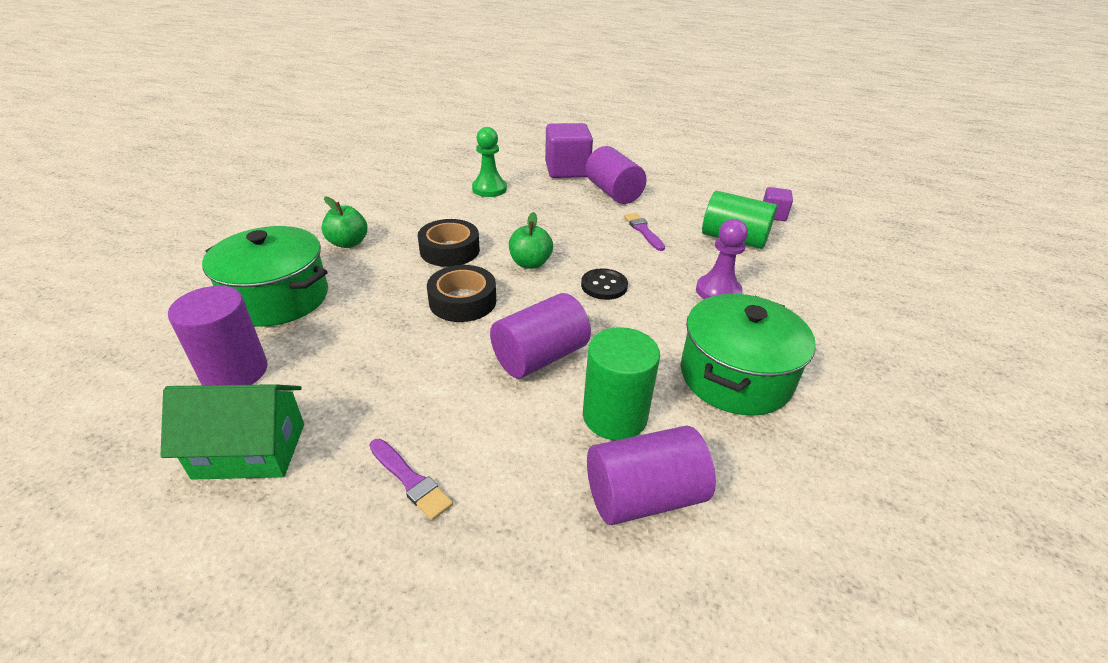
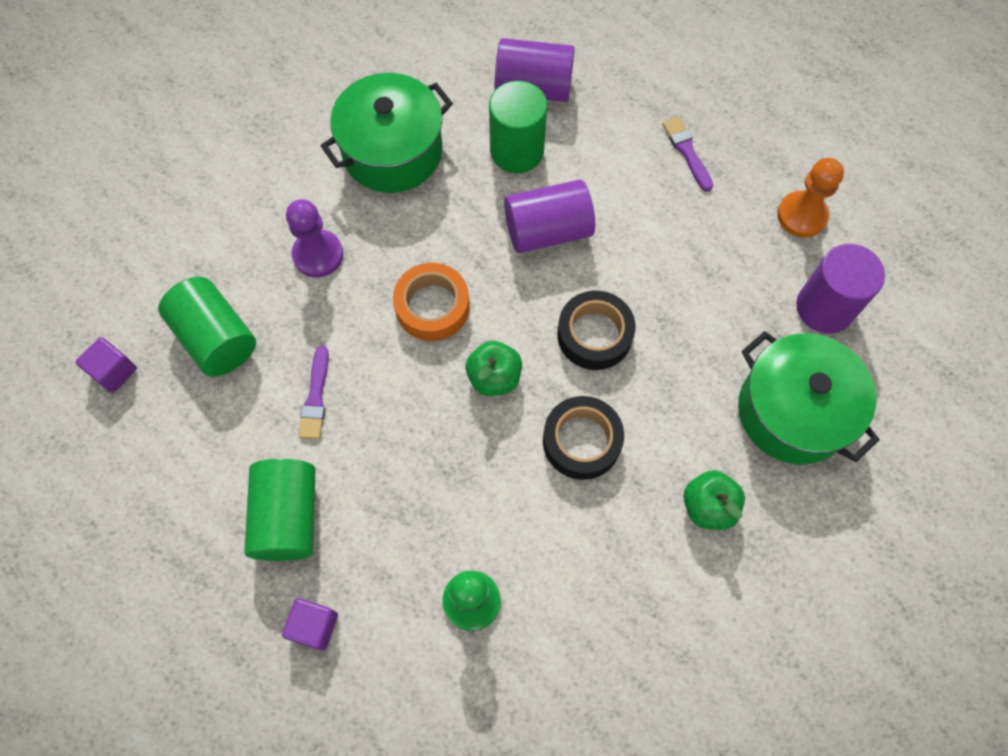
camera: 155 degrees left, 30 degrees up
green house [160,384,304,480] -> orange pawn [777,158,844,238]
purple cube [545,123,593,178] -> purple cube [282,598,338,651], size x0.53
black button [581,268,628,300] -> orange tape [393,263,470,341]
purple cylinder [585,146,647,204] -> green cylinder [244,459,316,561]

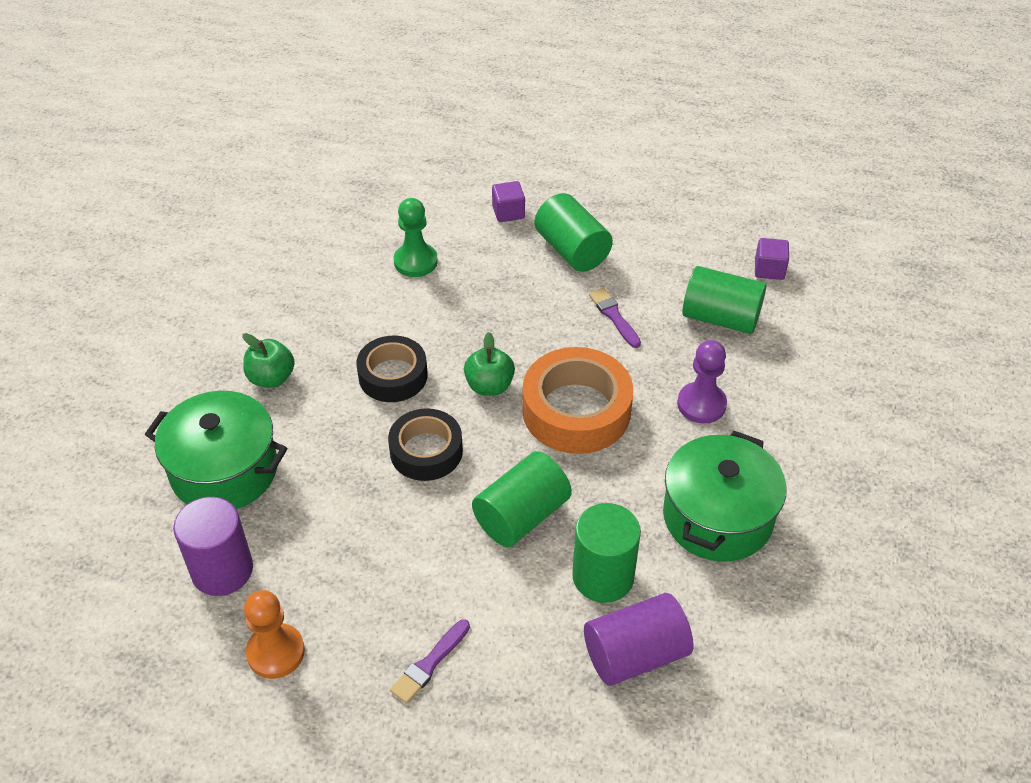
camera: 150 degrees right, 20 degrees down
orange tape [393,263,470,341] -> orange tape [522,347,633,454], size x1.53
purple cylinder [504,179,595,253] -> green cylinder [472,451,572,547]
purple brush [663,117,713,192] -> purple brush turned 90 degrees clockwise [390,619,470,704]

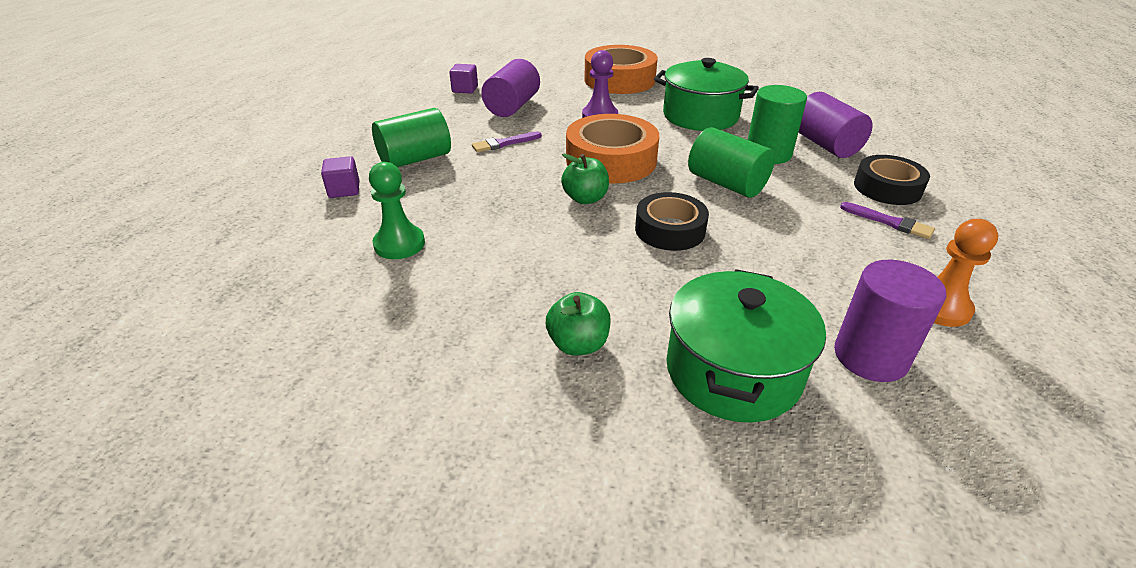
camera: 90 degrees left, 10 degrees down
black tape [356,335,427,402] -> black tape moved to [854,155,930,205]
green cylinder [682,266,766,334] -> purple cylinder [481,59,540,117]
none -> orange tape [585,45,658,94]

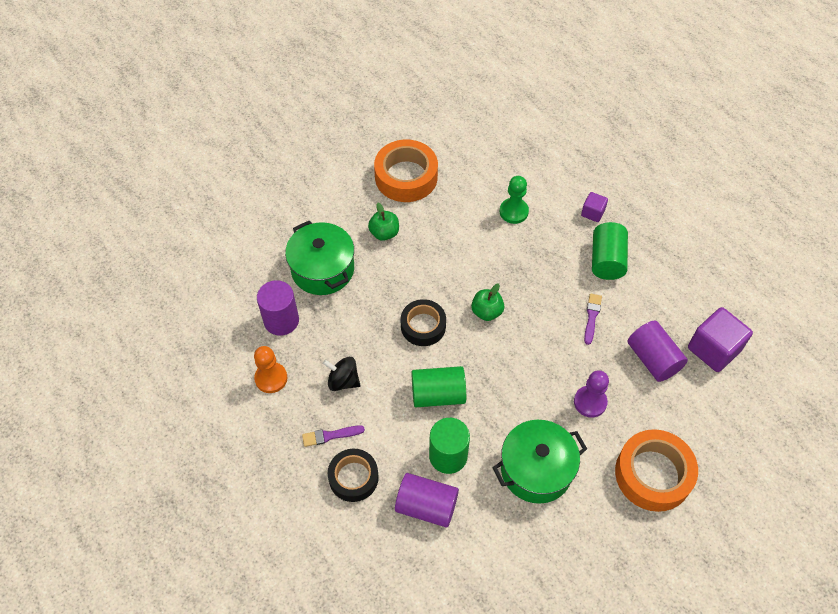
camera: 130 degrees right, 20 degrees up
purple cube [449,64,478,94] -> purple cube [688,307,753,372], size x1.89
orange tape [566,114,659,183] -> orange tape moved to [374,140,438,202]
none -> black spinning top [323,357,360,391]

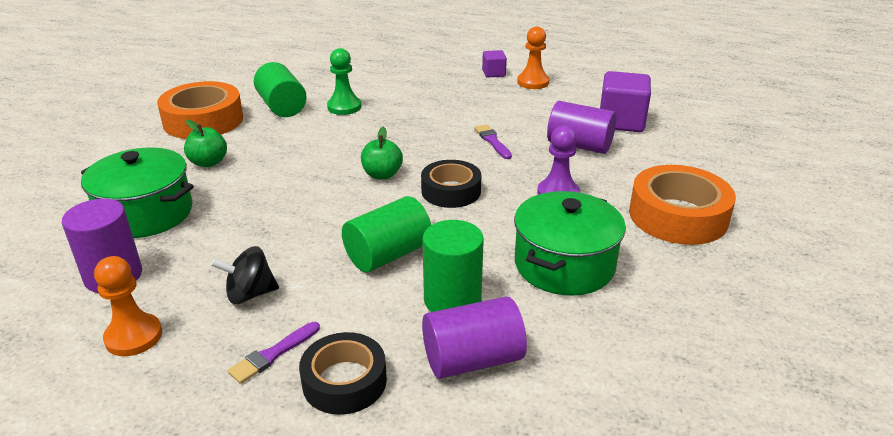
camera: 35 degrees left, 25 degrees down
black tape [401,299,446,346] -> black tape moved to [421,160,481,208]
purple cube [581,192,608,222] -> purple cube moved to [482,50,507,78]
green cylinder [592,222,628,280] -> green cylinder moved to [254,62,307,117]
none -> orange pawn [517,27,549,89]

